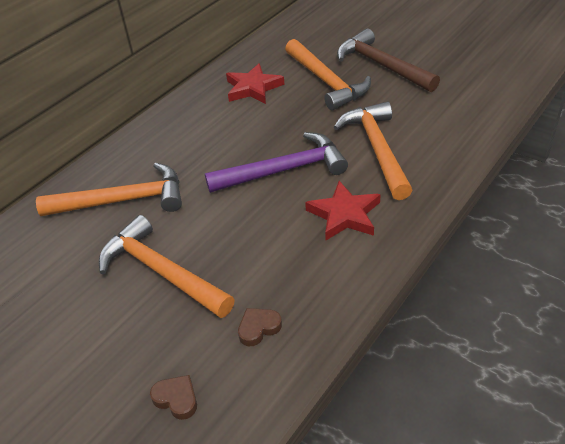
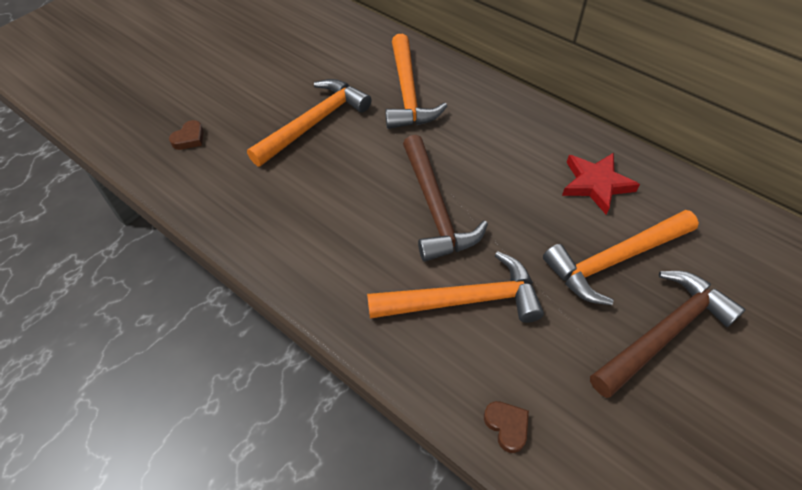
camera: 90 degrees right, 10 degrees up
purple hammer [205,132,348,193] -> brown hammer [403,135,488,262]
brown heart [238,308,282,346] -> brown heart moved to [484,401,529,453]
red star [305,181,381,240] -> none

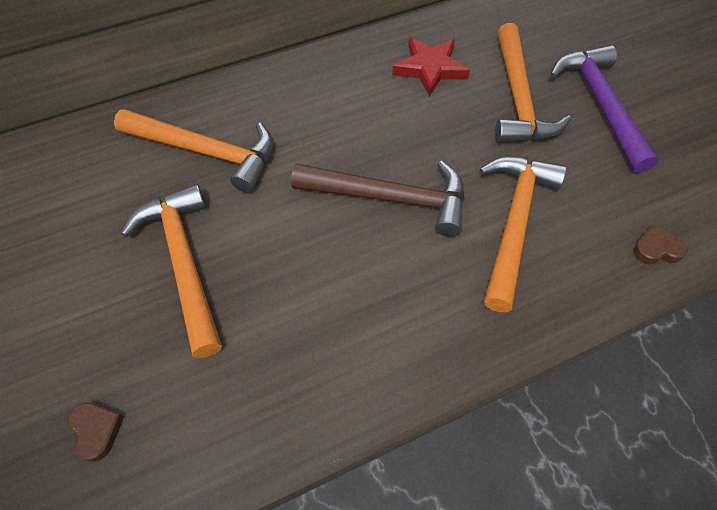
camera: 65 degrees left, 5 degrees up
brown hammer [590,271,745,398] -> purple hammer [550,45,658,173]

